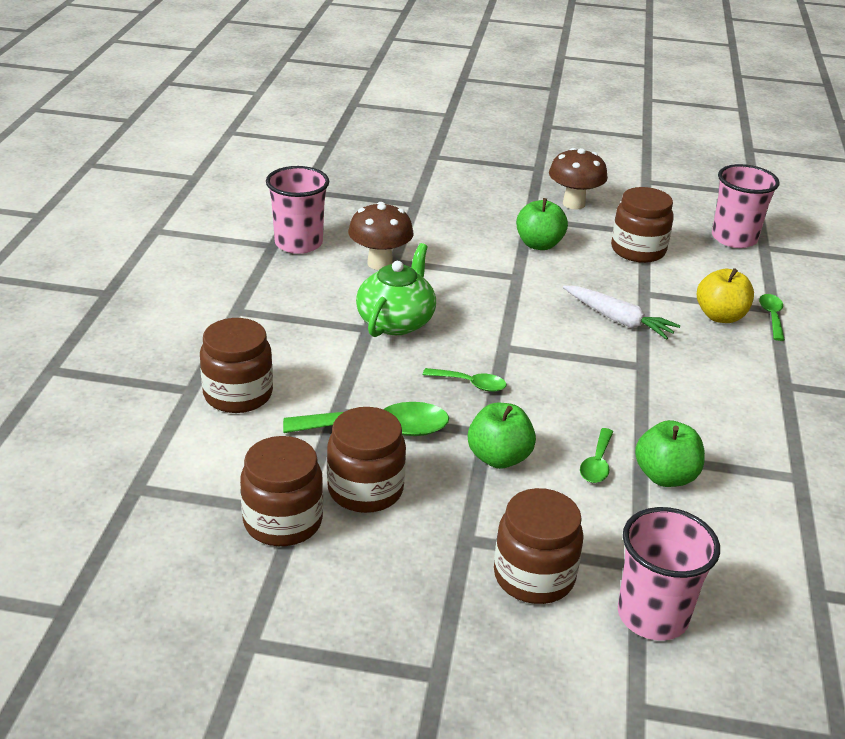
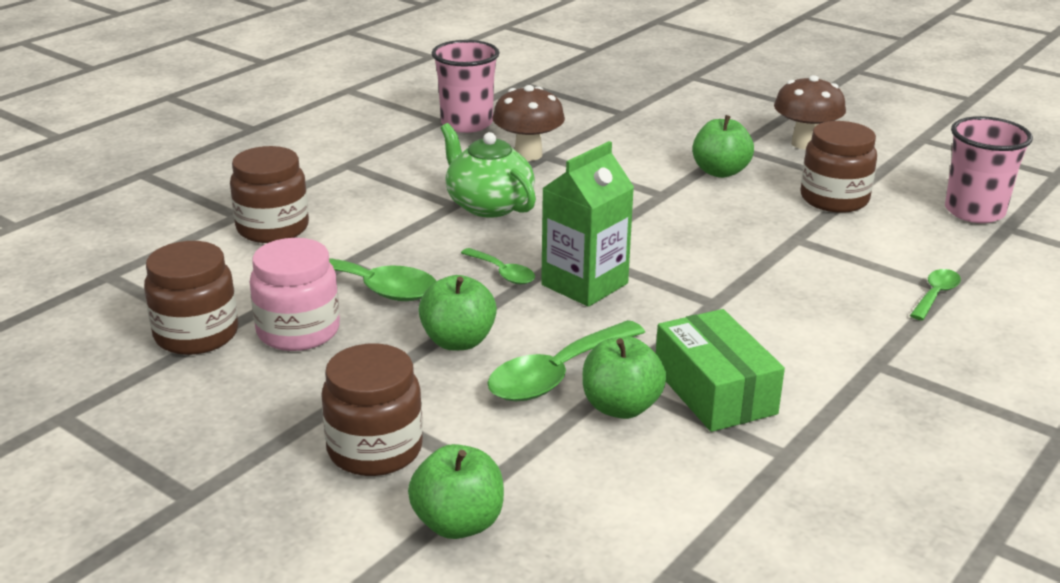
camera: 30 degrees right, 5 degrees down
brown jar [327,407,406,513] -> pink jar [250,238,340,351]
green teapot [356,243,436,337] -> green teapot turned 90 degrees counterclockwise [441,123,536,218]
white carrot [563,286,680,340] -> none
green spoon [580,428,613,483] -> green spoon [487,320,645,401], size x1.82
pink cup [618,507,720,641] -> green apple [408,444,504,539]
yellow apple [697,268,754,323] -> none
none -> green carton [541,141,634,307]
none -> green box [656,309,785,432]

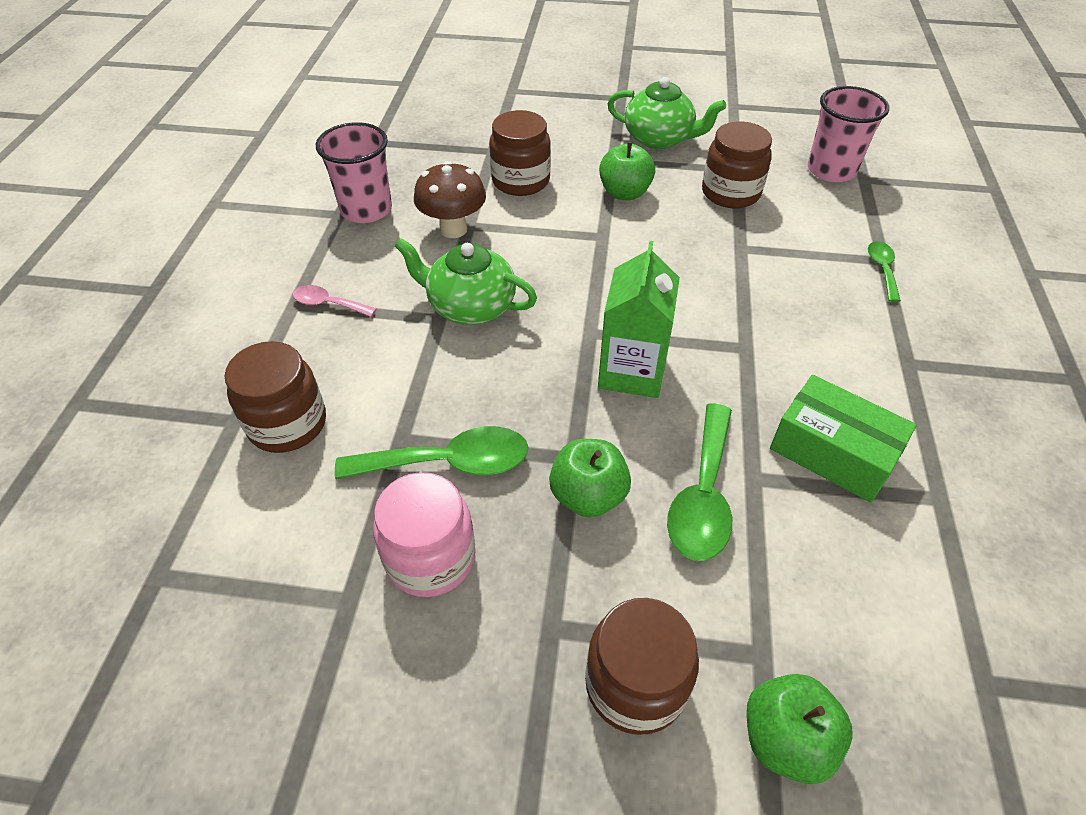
camera: 30 degrees left, 20 degrees up
brown jar [144,241,238,355] -> brown jar moved to [489,110,551,196]
green spoon [461,248,535,284] -> none
green apple [582,336,666,419] -> none
brown mushroom [774,75,846,150] -> green teapot [608,77,726,149]
none -> pink spoon [293,285,376,317]

